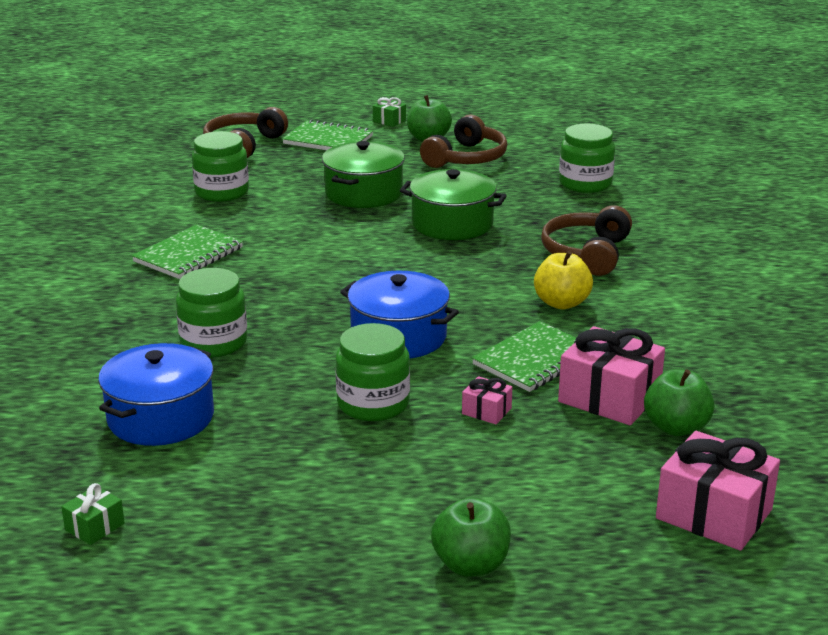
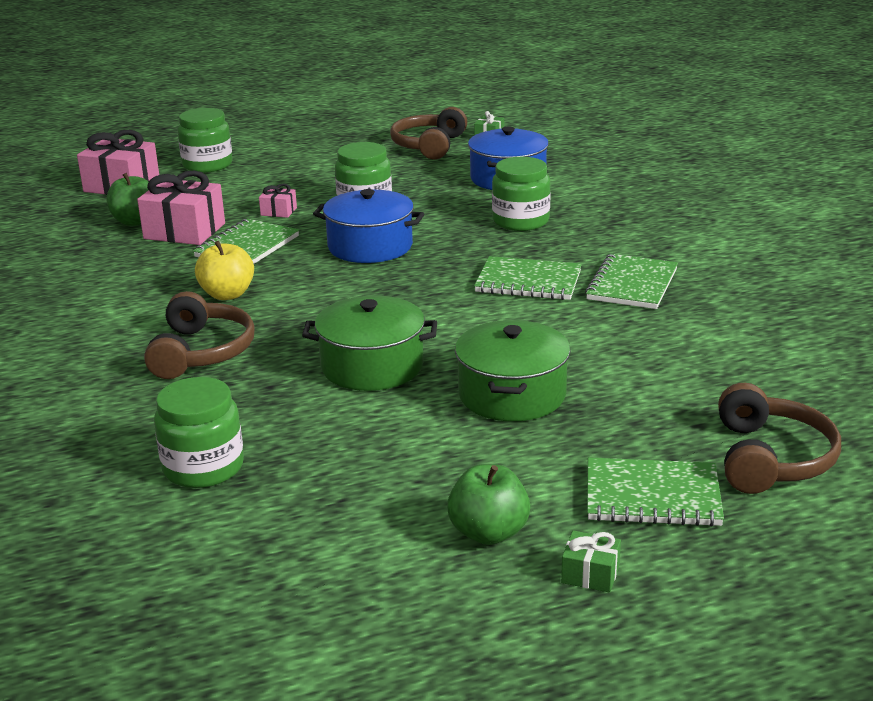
camera: 165 degrees right, 0 degrees up
green jar [192,131,249,202] -> green jar moved to [177,108,233,173]
brown headphones [420,115,507,168] -> brown headphones moved to [390,107,467,160]
green apple [431,498,511,577] -> none
none -> green notebook [474,256,582,300]

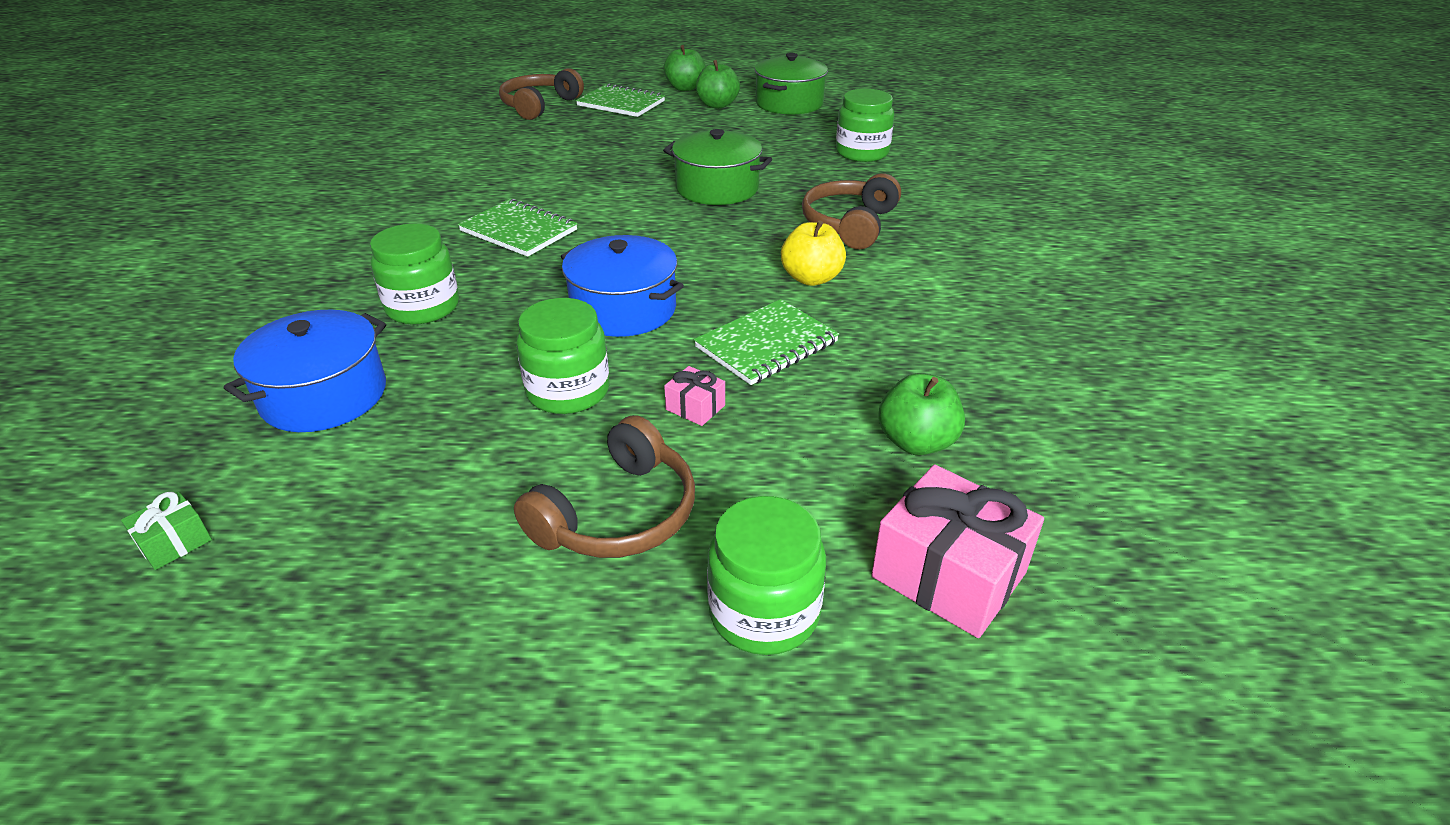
camera: 160 degrees left, 10 degrees up
pink gift [137,170,225,245] -> none
brown headphones [390,107,467,160] -> brown headphones moved to [514,415,695,558]
green pot [455,320,571,421] -> green pot moved to [755,53,828,115]
green gift [561,530,621,593] -> green apple [663,45,706,91]
green notebook [585,254,678,309] -> none

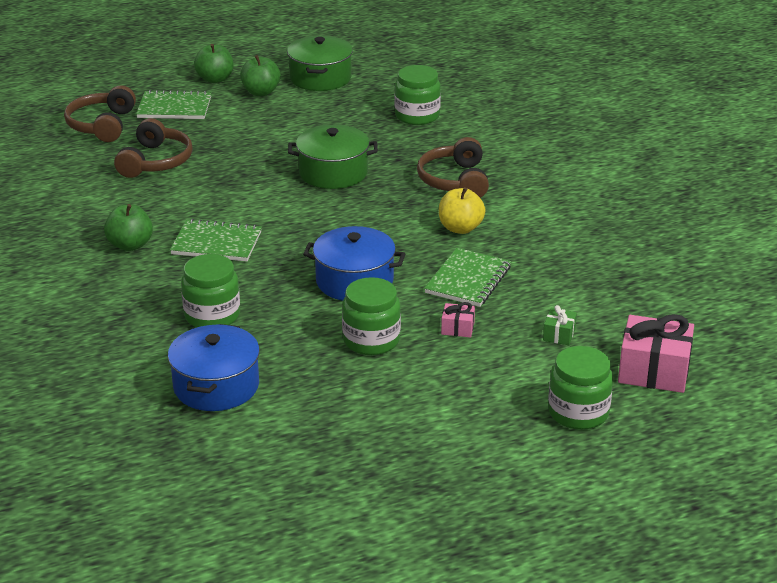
camera: 25 degrees left, 5 degrees down
green gift [121,491,212,570] -> green gift moved to [543,305,577,345]
brown headphones [514,415,695,558] -> brown headphones moved to [114,118,193,178]
green apple [878,373,965,455] -> green apple moved to [104,204,153,251]

